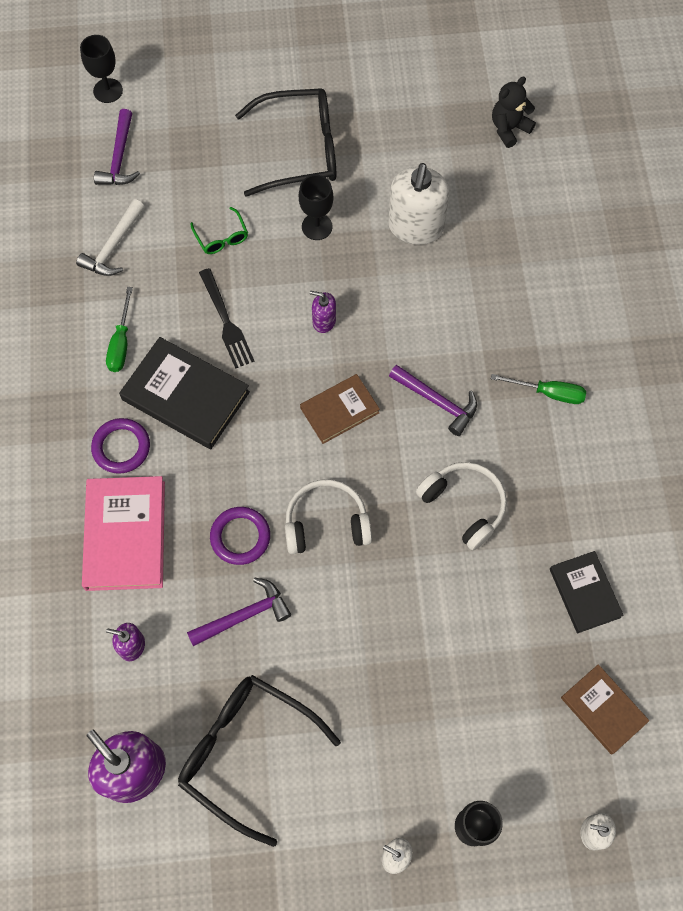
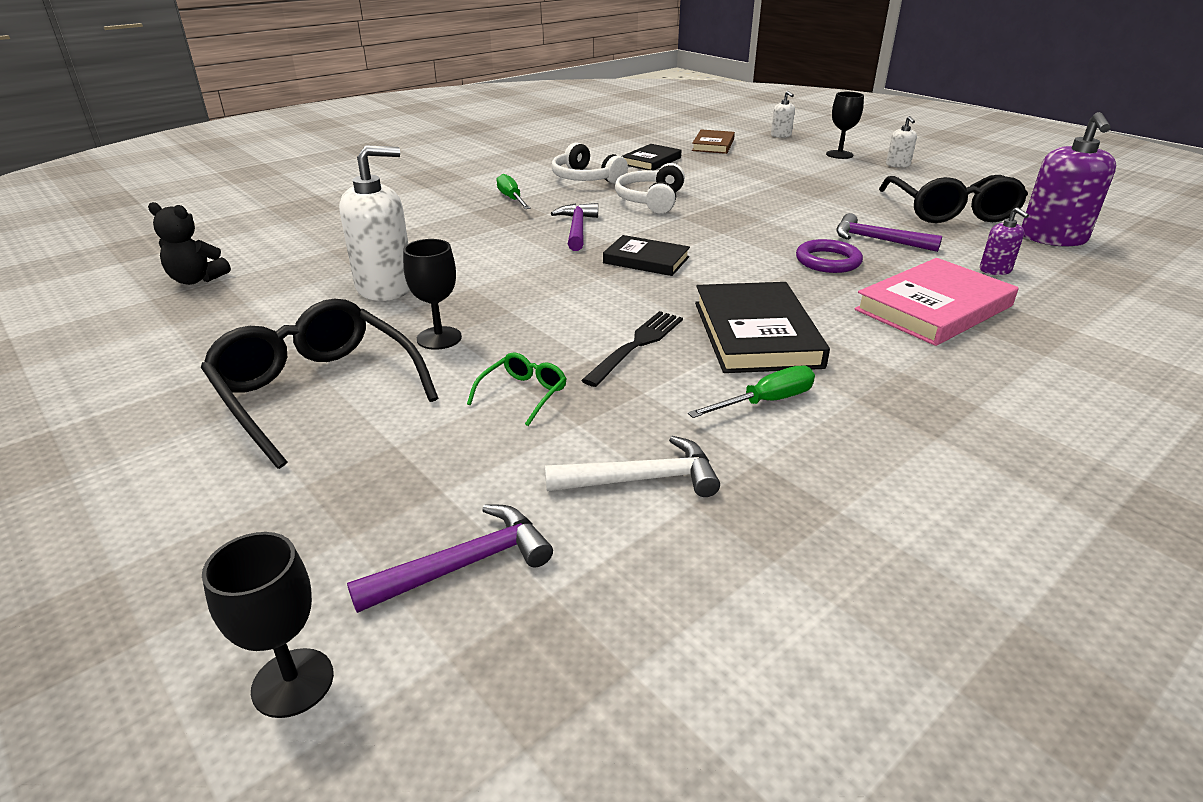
camera: 125 degrees left, 35 degrees down
purple ring [91,418,150,474] -> none
white headphones [285,479,372,554] -> white headphones moved to [552,142,628,184]
brown book [300,374,380,444] -> black book [603,235,690,276]
purple soap dispenser [310,291,336,333] -> none

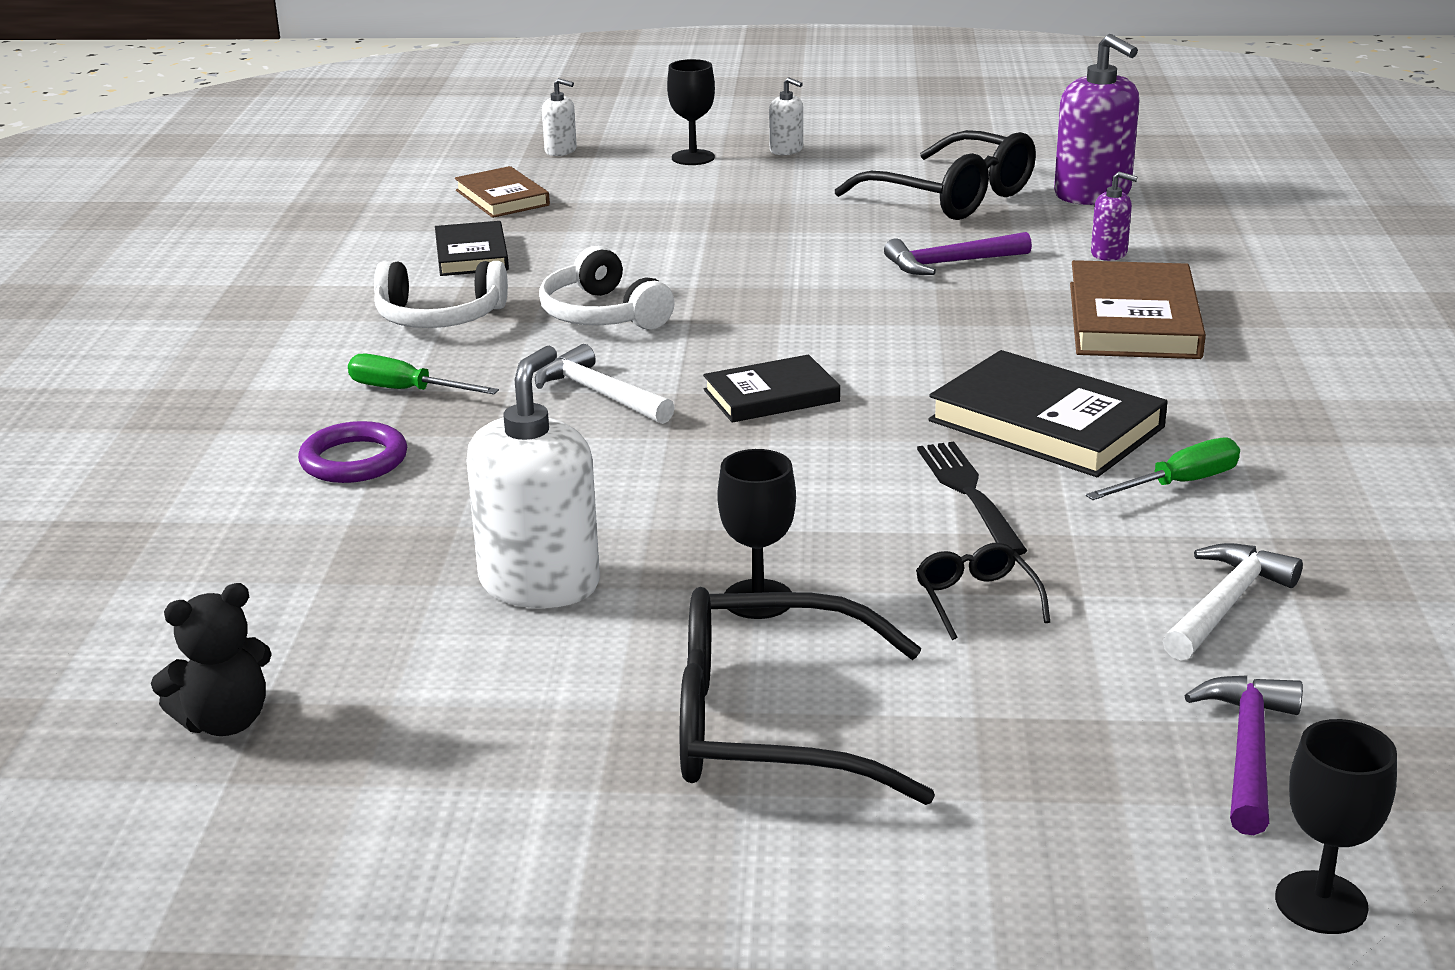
camera: 45 degrees left, 5 degrees down
green glasses [467,352,567,426] -> black glasses [916,543,1050,640]
purple hammer [551,203,598,251] -> white hammer [535,344,675,424]
green screwdriver [688,366,815,418] -> green screwdriver turned 45 degrees clockwise [1086,438,1240,500]
purple ring [796,239,863,273] -> purple ring moved to [298,421,407,483]
pink book [855,258,1018,346] -> brown book [1070,260,1206,359]

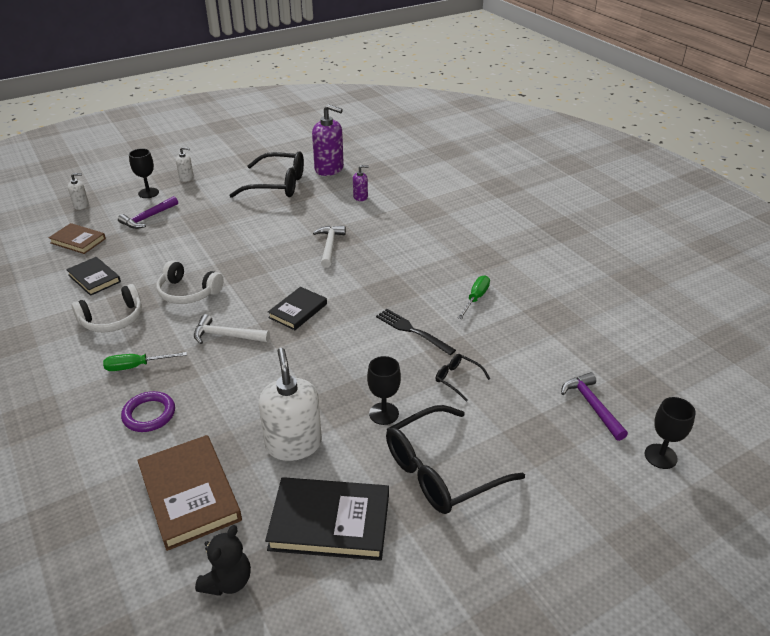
camera: 35 degrees left, 10 degrees up
purple hammer [884,232,1032,275] -> purple hammer moved to [118,196,178,229]
black book [928,350,1168,477] -> black book moved to [265,477,389,561]
brown book [1070,260,1206,359] -> brown book moved to [137,435,242,551]
white hammer [1163,543,1303,661] -> white hammer moved to [313,226,346,267]

